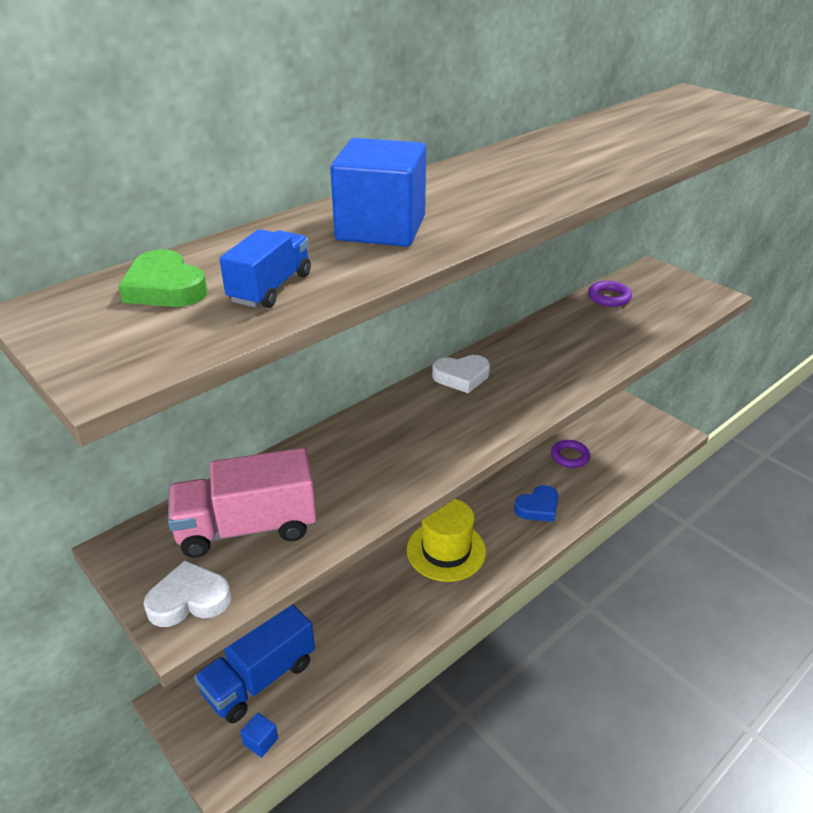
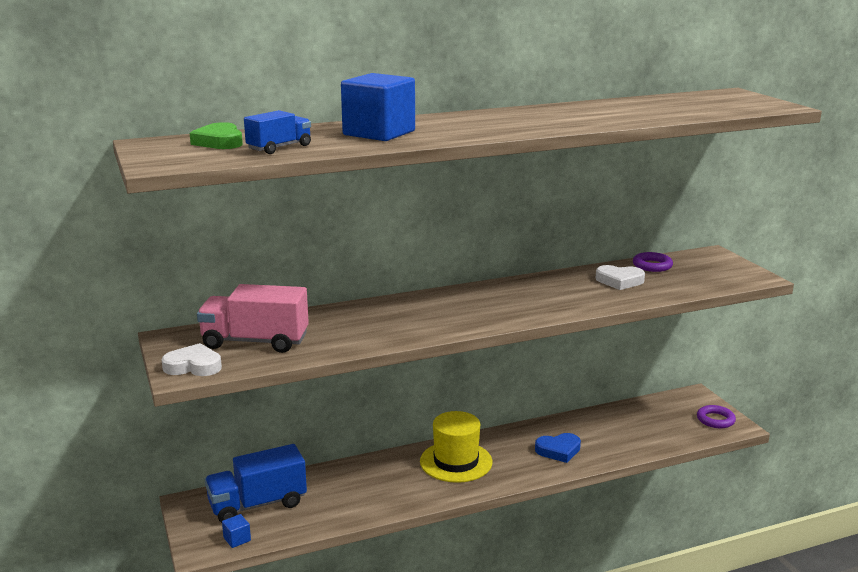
camera: 20 degrees right, 15 degrees down
white heart [432,355,490,393] -> white heart moved to [596,265,645,290]
purple ring [551,440,590,468] -> purple ring moved to [697,405,736,428]

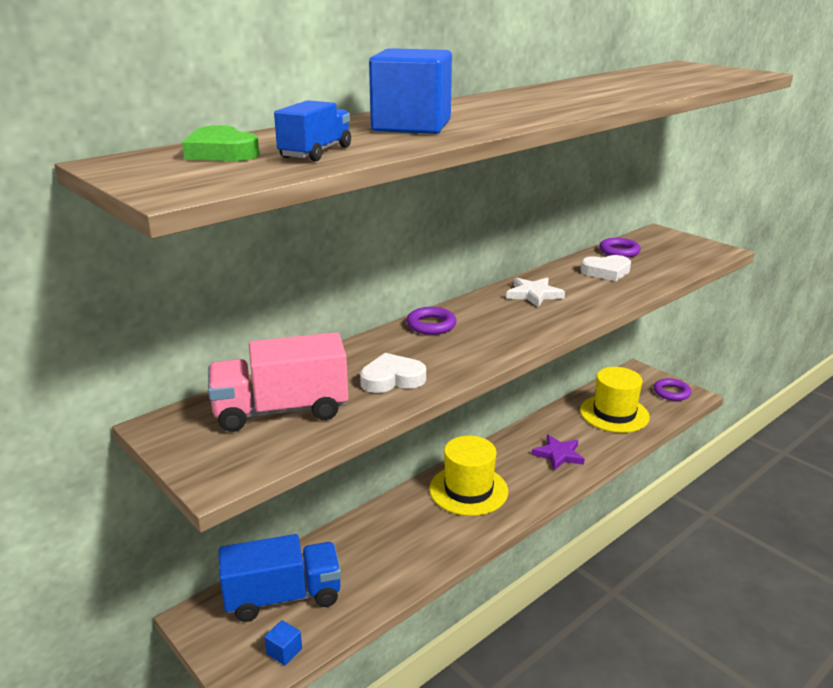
camera: 20 degrees left, 5 degrees up
white heart [161,343,222,376] -> white heart moved to [360,353,426,393]
blue truck [205,444,307,523] -> blue truck turned 150 degrees counterclockwise [219,534,341,622]
blue heart [535,433,581,463] -> purple star [532,435,584,471]
none -> purple ring [407,307,456,335]
none -> white star [506,277,565,307]
none -> yellow hat [580,367,650,433]

